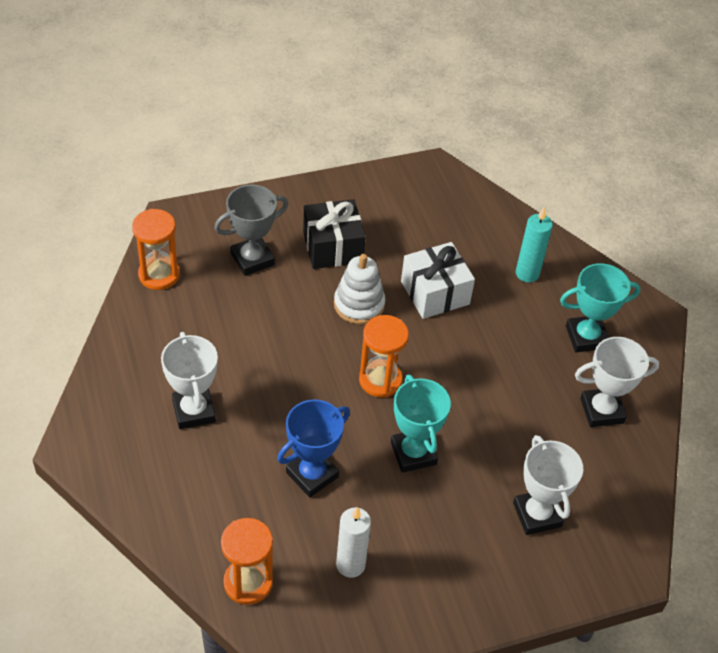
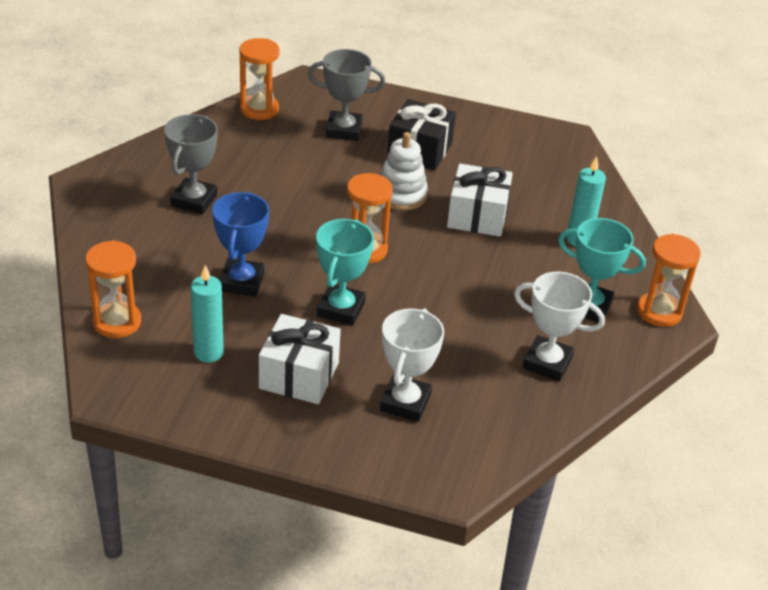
camera: 35 degrees right, 10 degrees down
white trophy [161,332,218,429] -> grey trophy [164,114,218,214]
blue trophy [277,399,350,497] -> blue trophy turned 75 degrees counterclockwise [212,192,269,297]
white candle [336,507,371,578] -> turquoise candle [191,265,224,363]
none -> white gift [259,314,341,404]
none -> orange hourglass [637,234,701,327]

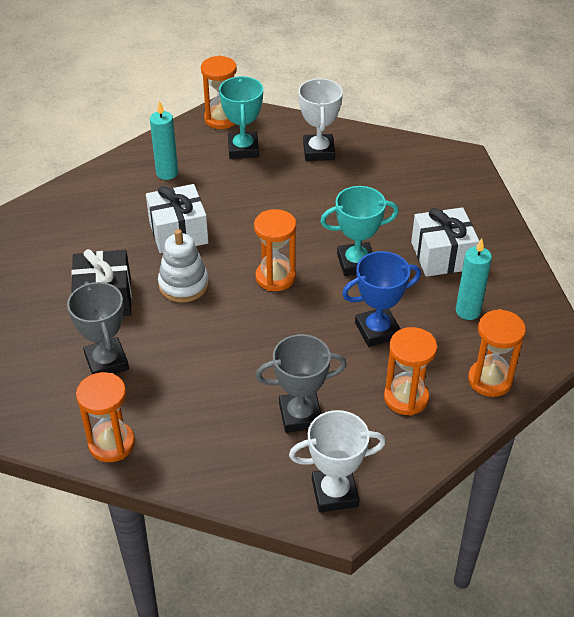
camera: 115 degrees left, 5 degrees up
white trophy [380,308,444,422] -> white trophy moved to [289,410,386,513]
none -> orange hourglass [384,327,437,416]

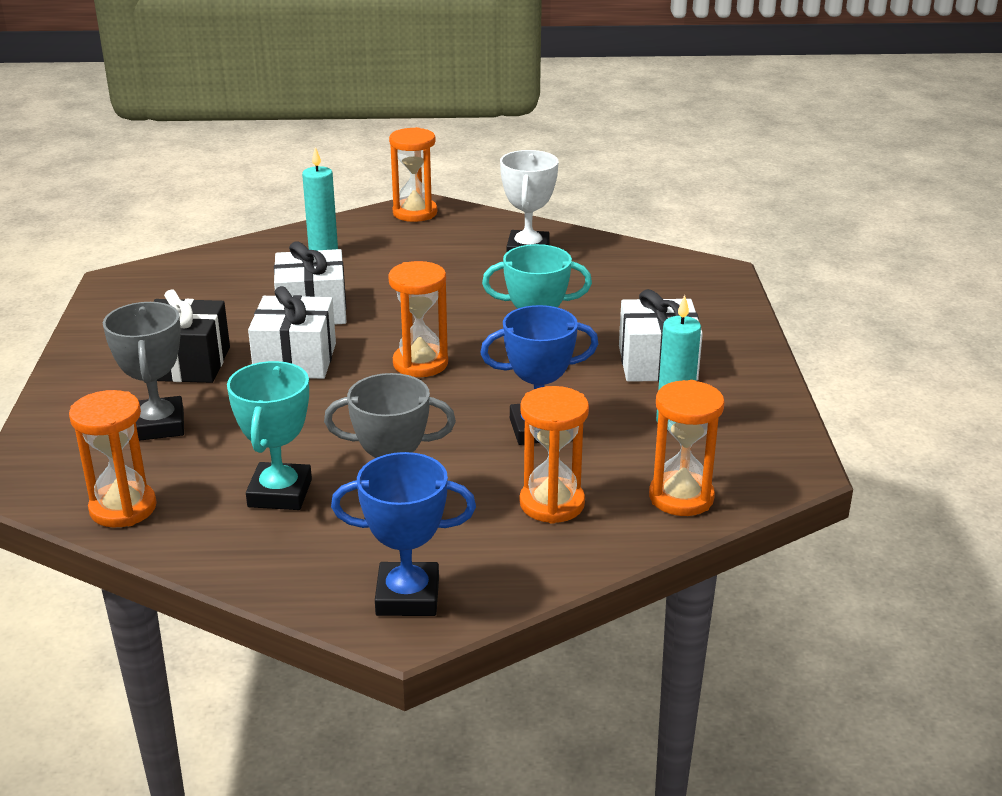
camera: 10 degrees right, 15 degrees down
white stacking toy [158,229,209,302] -> white gift [248,286,336,379]
turquoise trophy [219,76,263,159] -> turquoise trophy moved to [227,361,312,510]
white trophy [289,410,386,513] -> blue trophy [331,452,476,616]

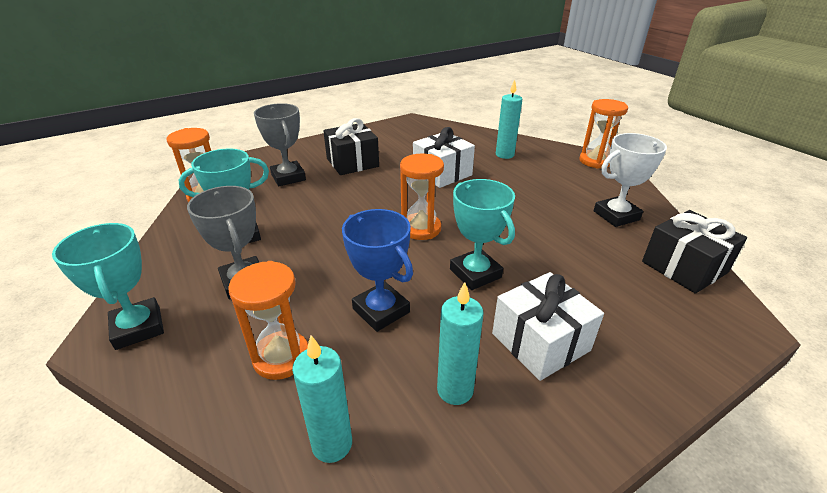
camera: 60 degrees right, 5 degrees up
grey trophy [103,302,184,441] -> grey trophy turned 75 degrees counterclockwise [254,103,306,186]
white gift [248,286,336,379] -> none
blue trophy [331,452,476,616] -> turquoise trophy [52,223,164,350]
orange hourglass [649,380,725,516] -> turquoise candle [292,335,352,463]
none -> black gift [642,210,747,294]

